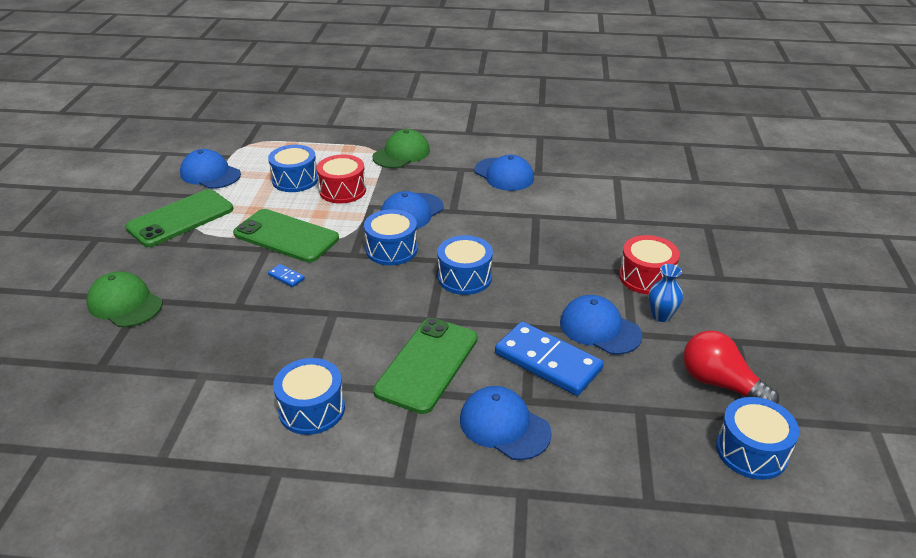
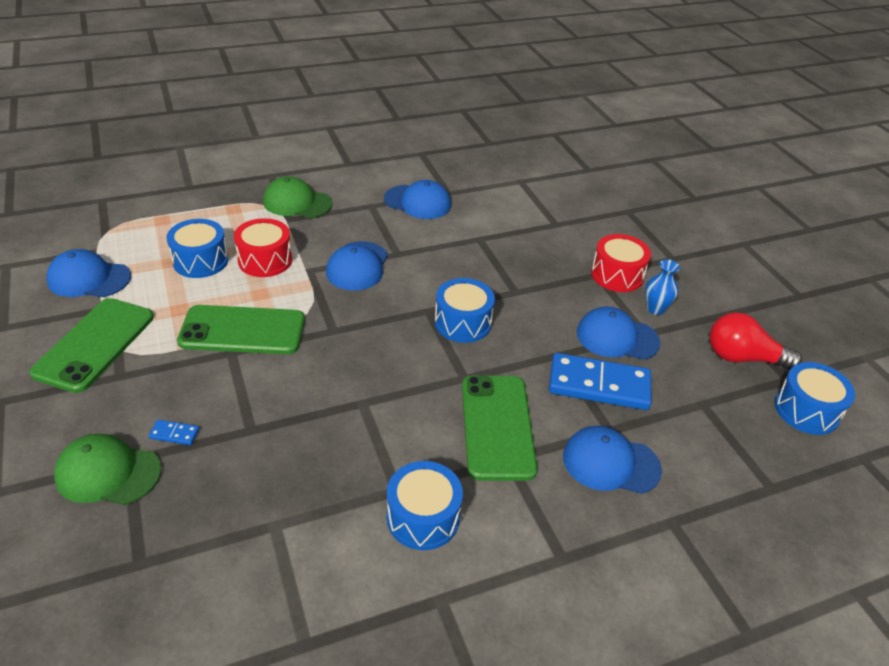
camera: 30 degrees left, 5 degrees up
blue domino [268,264,305,287] -> blue domino moved to [149,420,199,445]
blue drum [364,209,418,265] -> none
green cap [372,129,430,168] -> green cap turned 90 degrees counterclockwise [263,176,332,218]

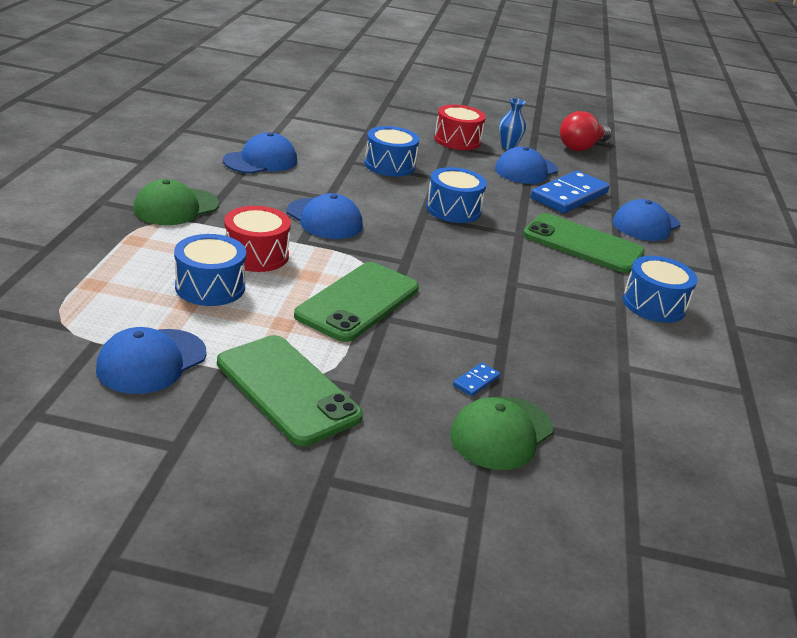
camera: 60 degrees left, 10 degrees down
blue drum [775,362,855,435] -> blue drum moved to [365,126,419,176]

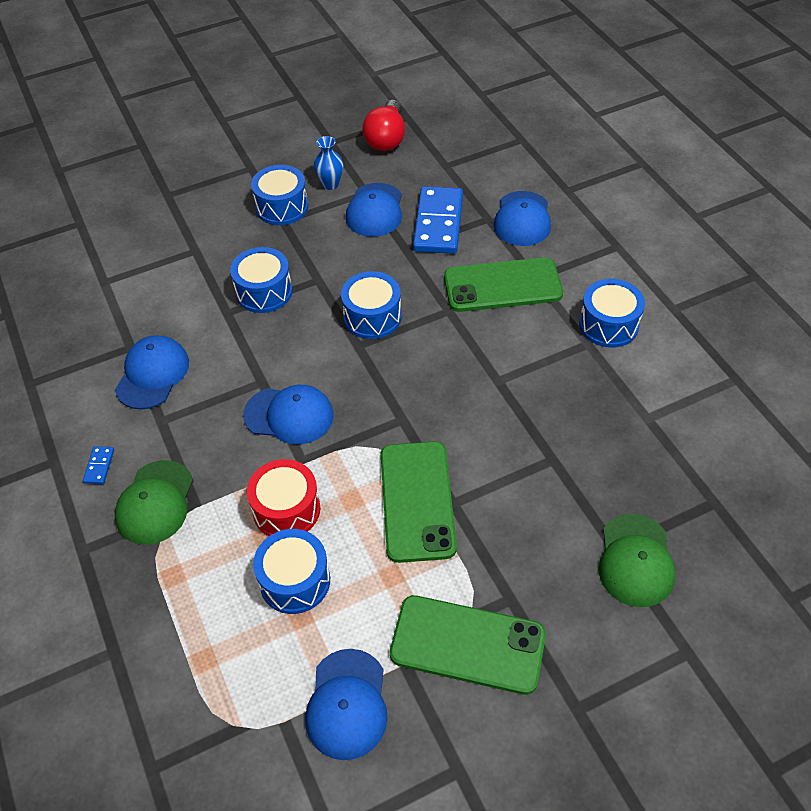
camera: 30 degrees left, 20 degrees up
red drum [434,105,486,150] -> blue drum [251,165,308,225]
blue domino [453,363,500,396] -> blue domino moved to [83,446,114,484]

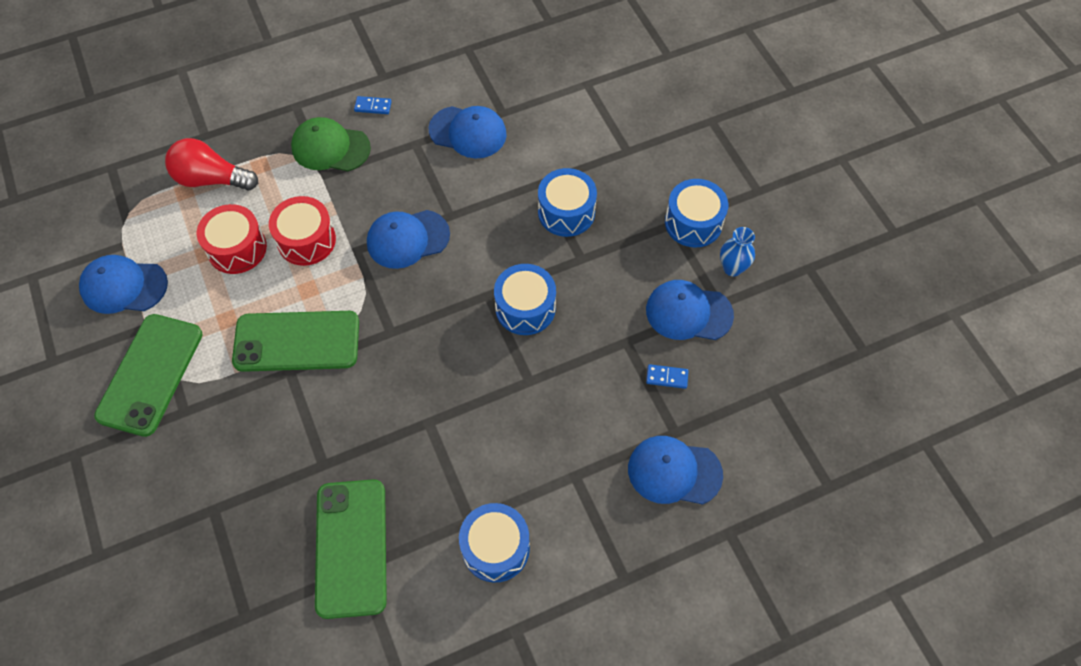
camera: 90 degrees right, 10 degrees up
blue cap [243,385,334,444] -> blue cap turned 60 degrees clockwise [367,210,450,269]
blue drum [253,529,330,614] -> red drum [197,204,267,274]
red light bulb [362,100,405,151] -> red light bulb moved to [165,138,258,190]
blue domino [413,186,463,254] -> blue domino [646,364,688,389], size x0.40
green phone [444,257,563,312] -> green phone moved to [315,479,387,619]
green cap [598,514,676,607] -> none

